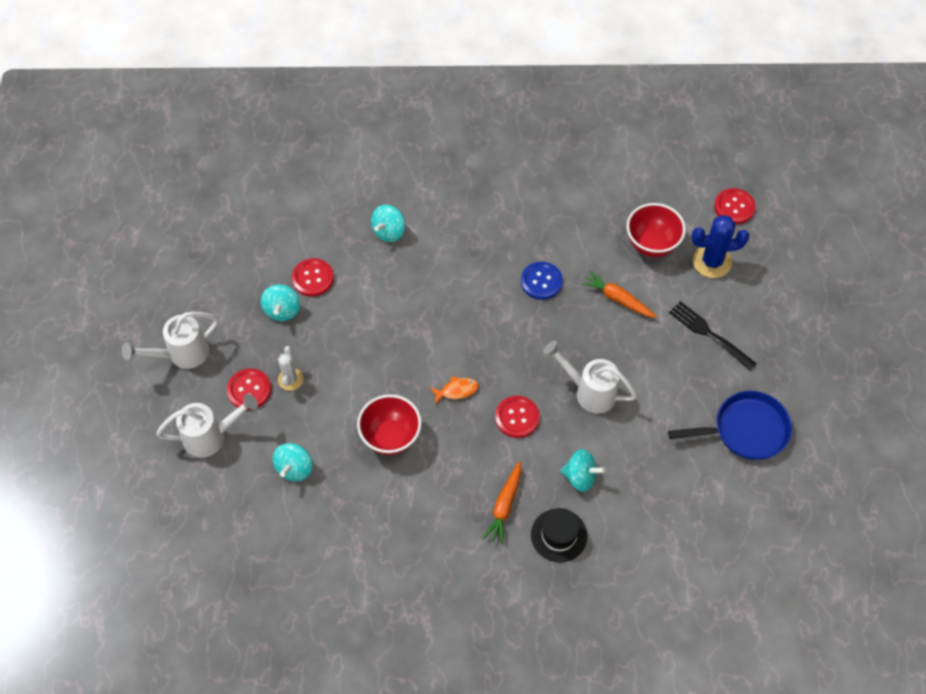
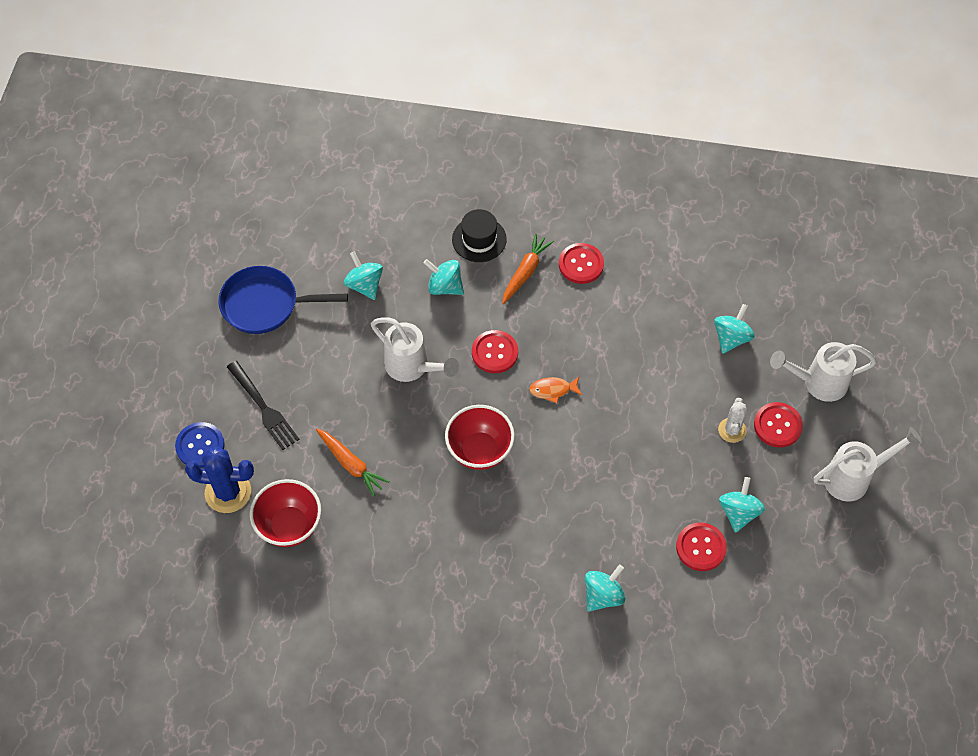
camera: 170 degrees left, 0 degrees up
red bowl [357,394,422,455] -> red bowl moved to [445,405,515,470]
blue button [521,262,563,300] -> blue button moved to [175,422,225,468]
red button [714,188,756,224] -> red button moved to [559,243,604,284]
none -> turquoise spinning top [344,251,383,300]

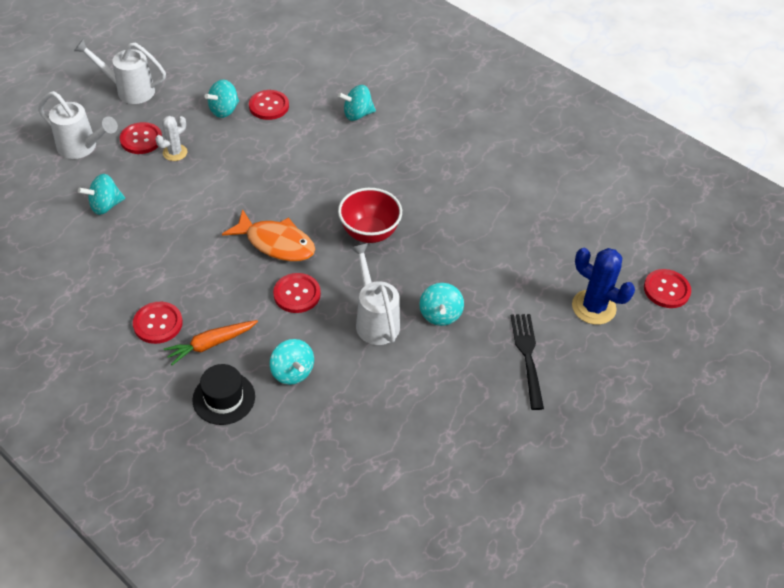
camera: 150 degrees left, 10 degrees down
blue button [175,422,225,468] -> none
blue pan [219,266,348,334] -> none
red bowl [250,479,321,547] -> none
orange carrot [316,429,389,497] -> none
turquoise spinning top [344,251,383,300] -> turquoise spinning top moved to [419,283,464,326]
orange fish [529,377,582,403] -> orange fish [222,209,315,262], size x1.90
none -> red button [644,269,691,308]

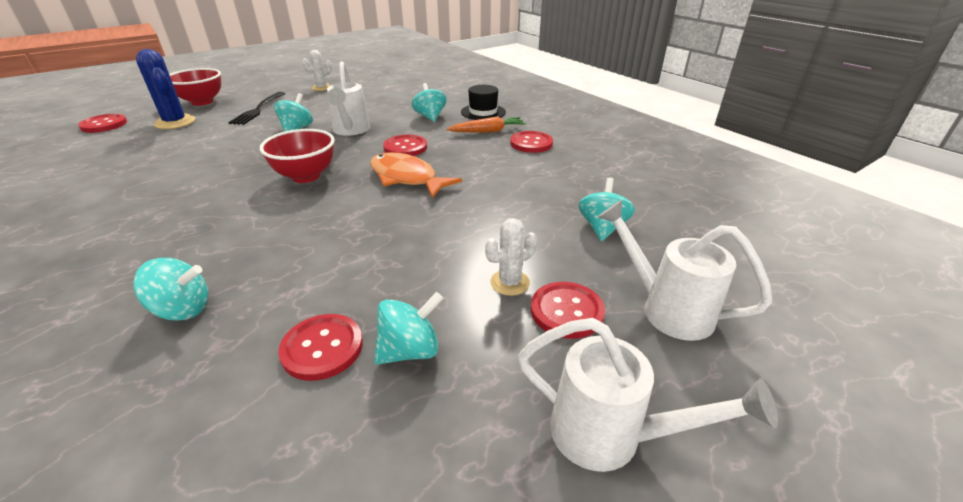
camera: 165 degrees left, 15 degrees down
turquoise spinning top [78,174,125,215] -> turquoise spinning top turned 60 degrees counterclockwise [578,177,635,241]
none -> red bowl [169,68,221,106]
none -> white cactus [302,50,332,91]

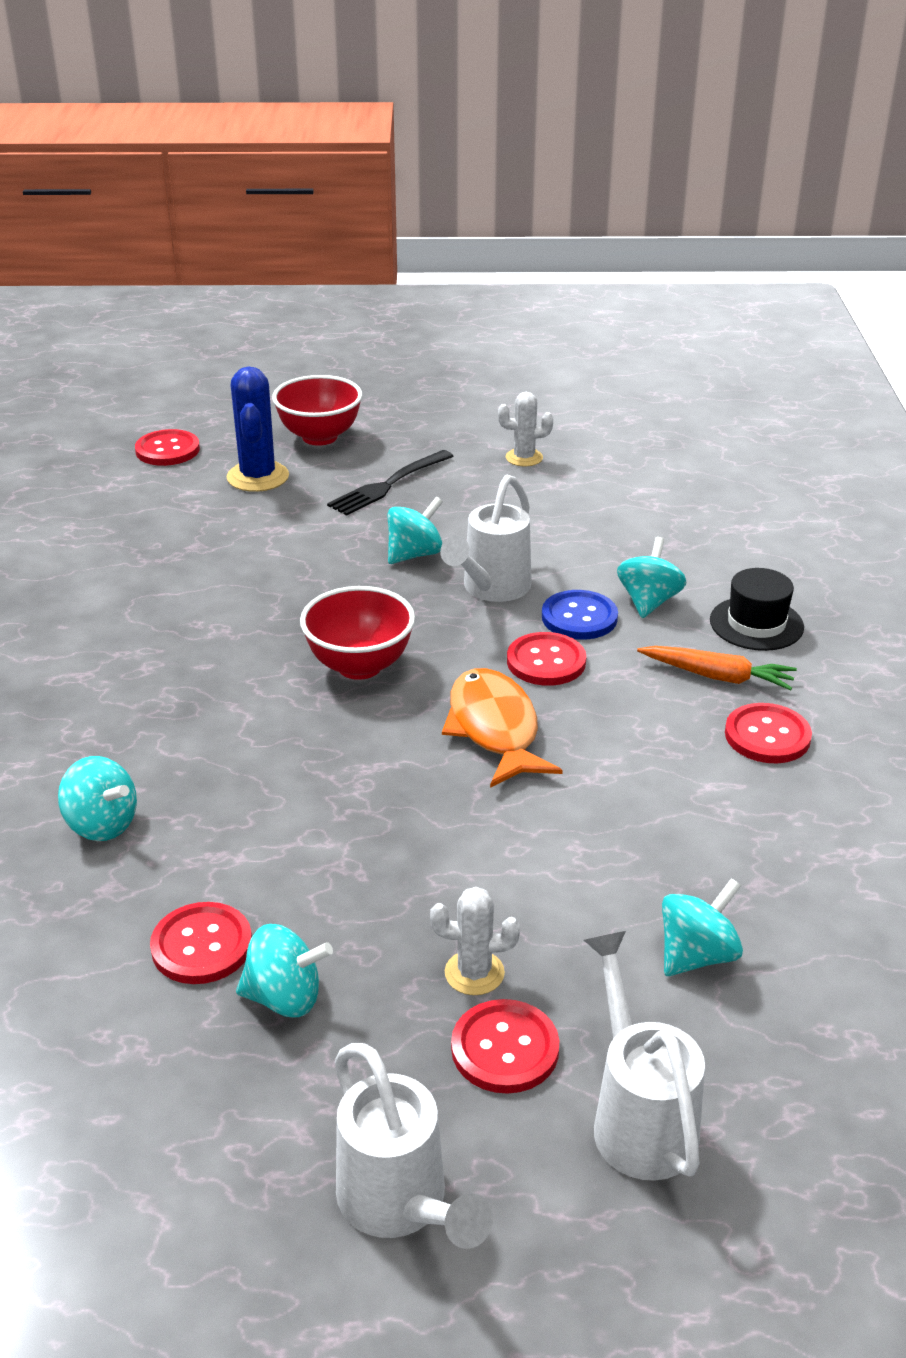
camera: 35 degrees right, 0 degrees up
none -> blue button [542,590,618,640]

